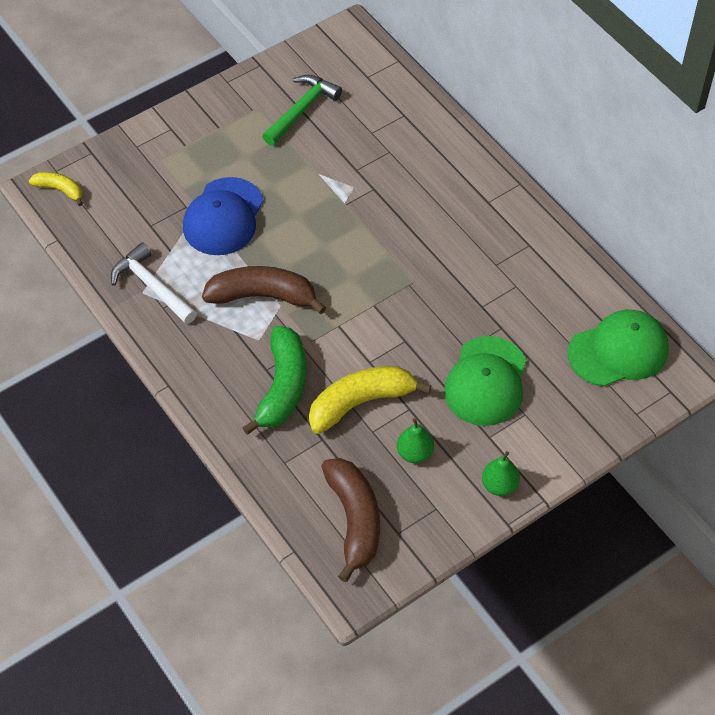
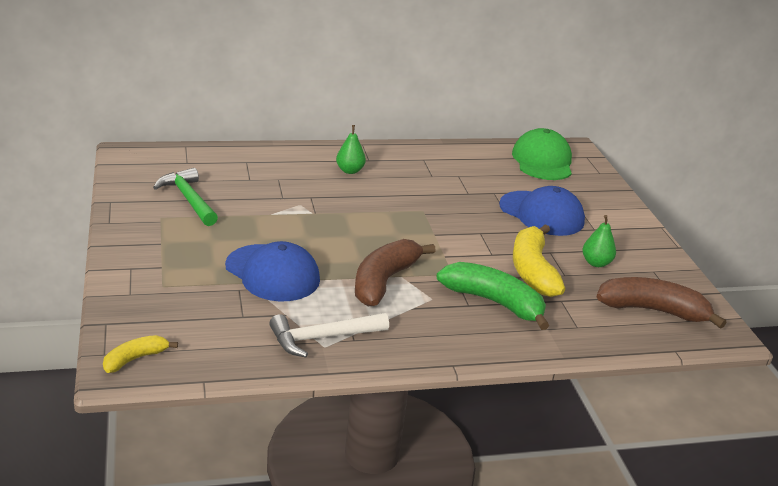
camera: 70 degrees left, 25 degrees down
green cap [444,336,526,426] -> blue cap [499,186,585,236]
green pear [482,451,520,496] -> green pear moved to [336,125,366,174]

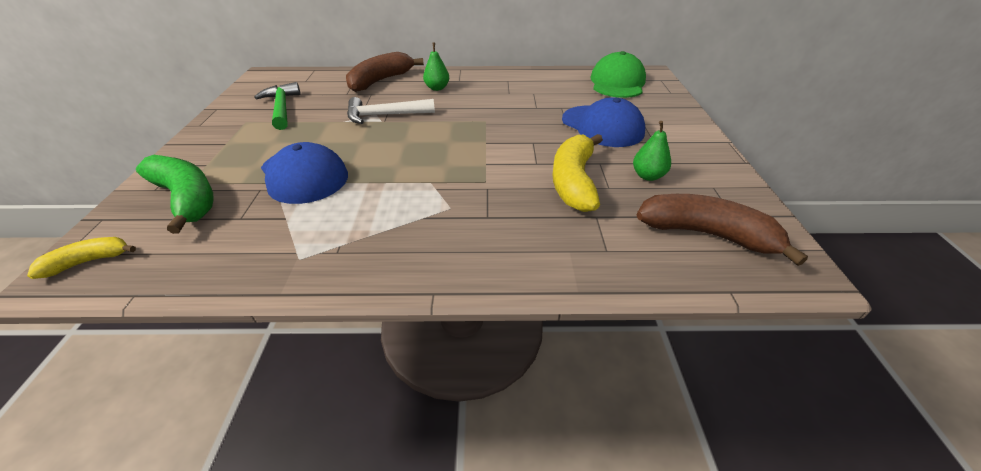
camera: 15 degrees right, 10 degrees up
white hammer [269,313,389,358] -> white hammer moved to [347,97,435,124]
brown banana [355,239,436,307] -> brown banana moved to [346,52,424,92]
green banana [437,262,549,330] -> green banana moved to [136,155,214,234]

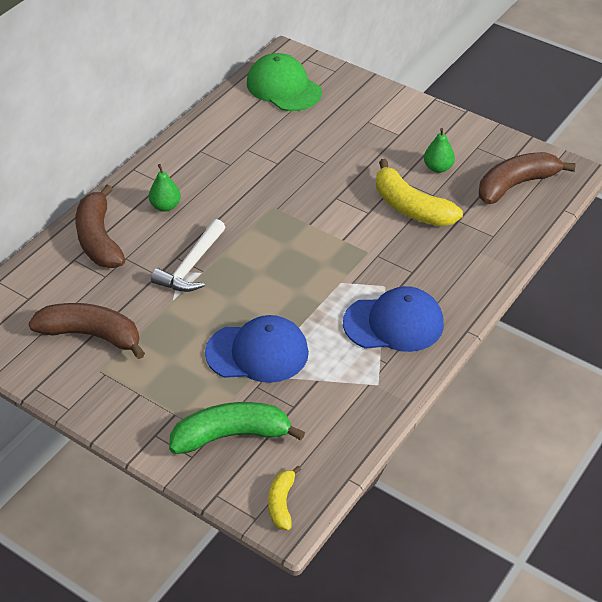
camera: 55 degrees left, 5 degrees up
green hammer [254,82,301,130] -> brown banana [28,303,145,359]
blue cap [562,97,645,147] -> blue cap moved to [343,286,444,352]

